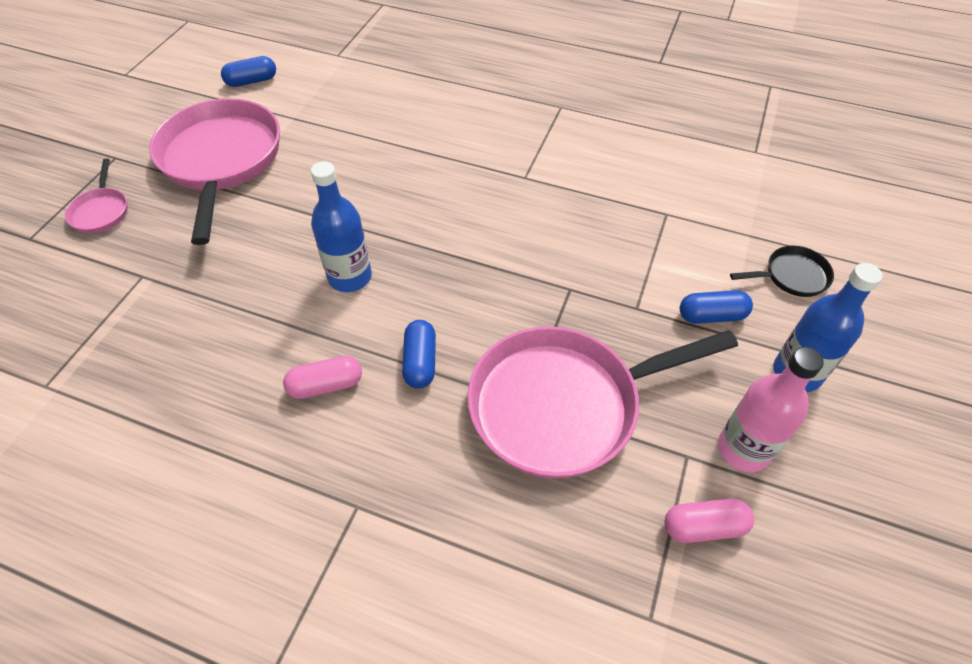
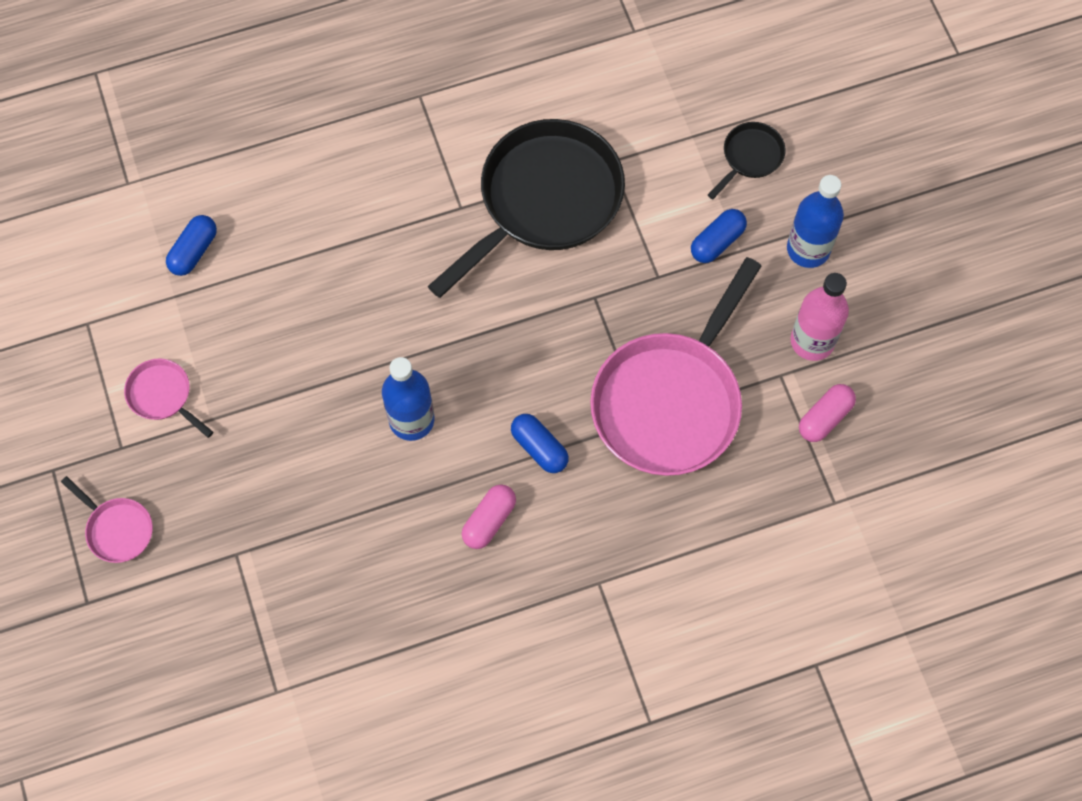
camera: 40 degrees left, 15 degrees up
pink pan [149,98,280,245] -> pink pan [124,359,213,438], size x0.44
blue capsule [221,56,276,87] -> blue capsule moved to [166,215,217,276]
none -> black pan [428,119,625,298]

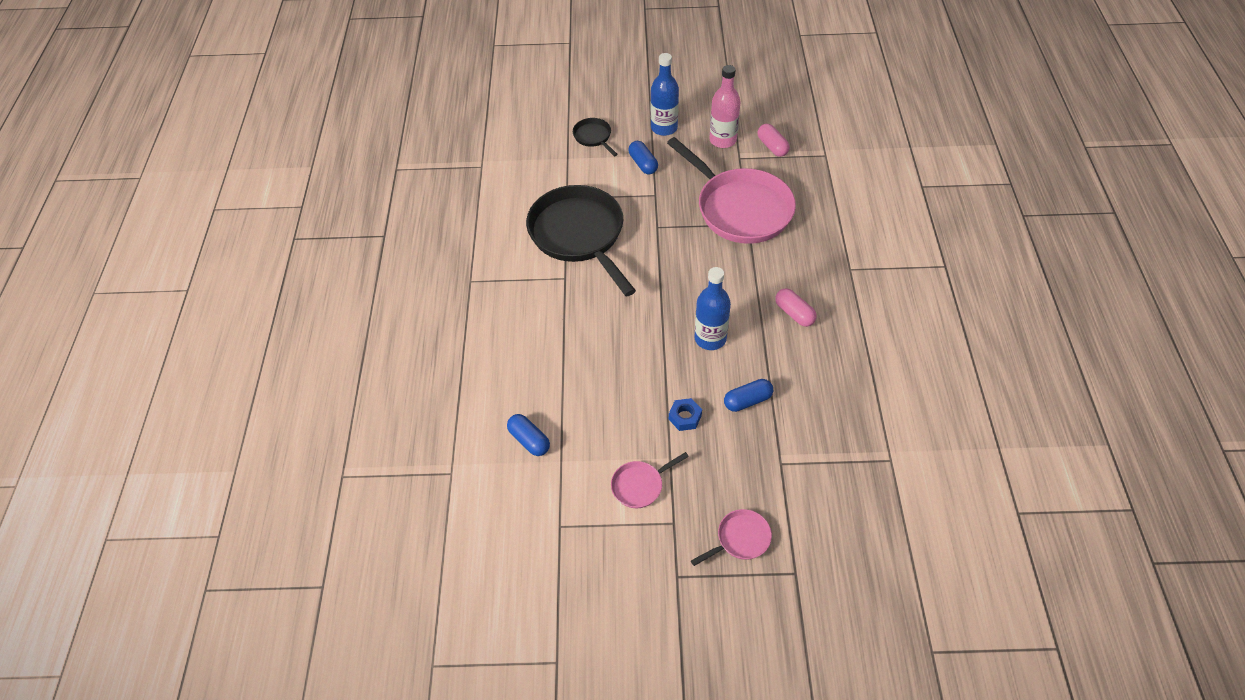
camera: 70 degrees left, 15 degrees down
blue capsule [511,414,569,473] -> blue capsule moved to [724,379,773,412]
none -> blue nut [669,398,702,431]

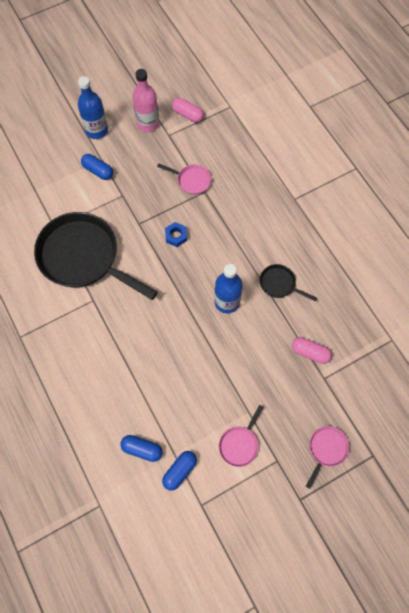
camera: 30 degrees left, 15 degrees up
black pan [573,118,618,157] -> black pan moved to [260,264,317,301]
pink pan [667,137,796,244] -> pink pan [157,163,212,195], size x0.44
blue nut [669,398,702,431] -> blue nut moved to [165,222,187,247]
blue capsule [724,379,773,412] -> blue capsule moved to [162,451,197,491]
pink capsule [775,288,817,327] -> pink capsule moved to [292,337,332,364]

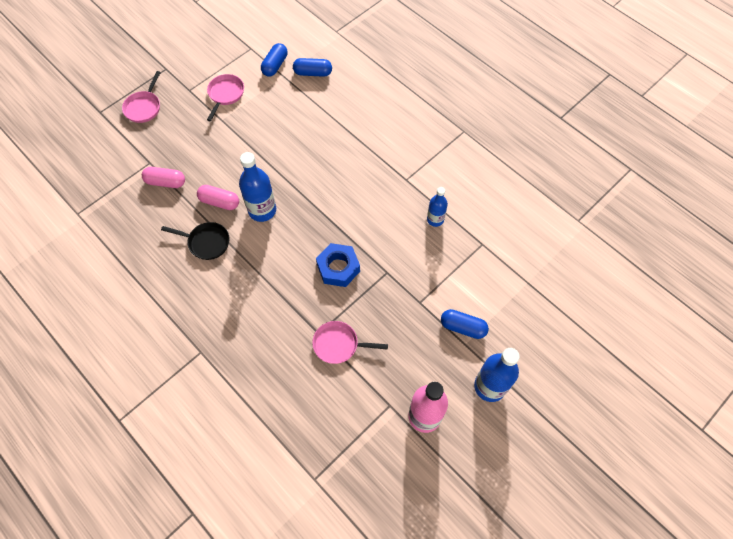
camera: 165 degrees right, 5 degrees down
black pan [34,212,158,300] -> blue bottle [427,187,448,227]
blue nut [165,222,187,247] -> blue nut [316,243,360,287], size x1.51
pink capsule [172,98,204,122] -> pink capsule moved to [197,185,239,210]

